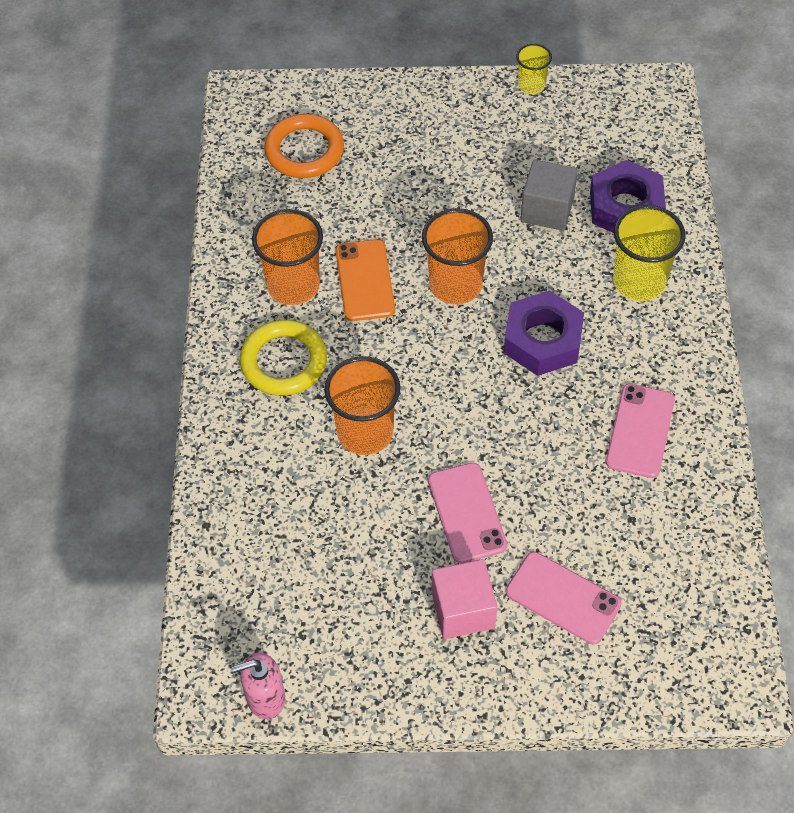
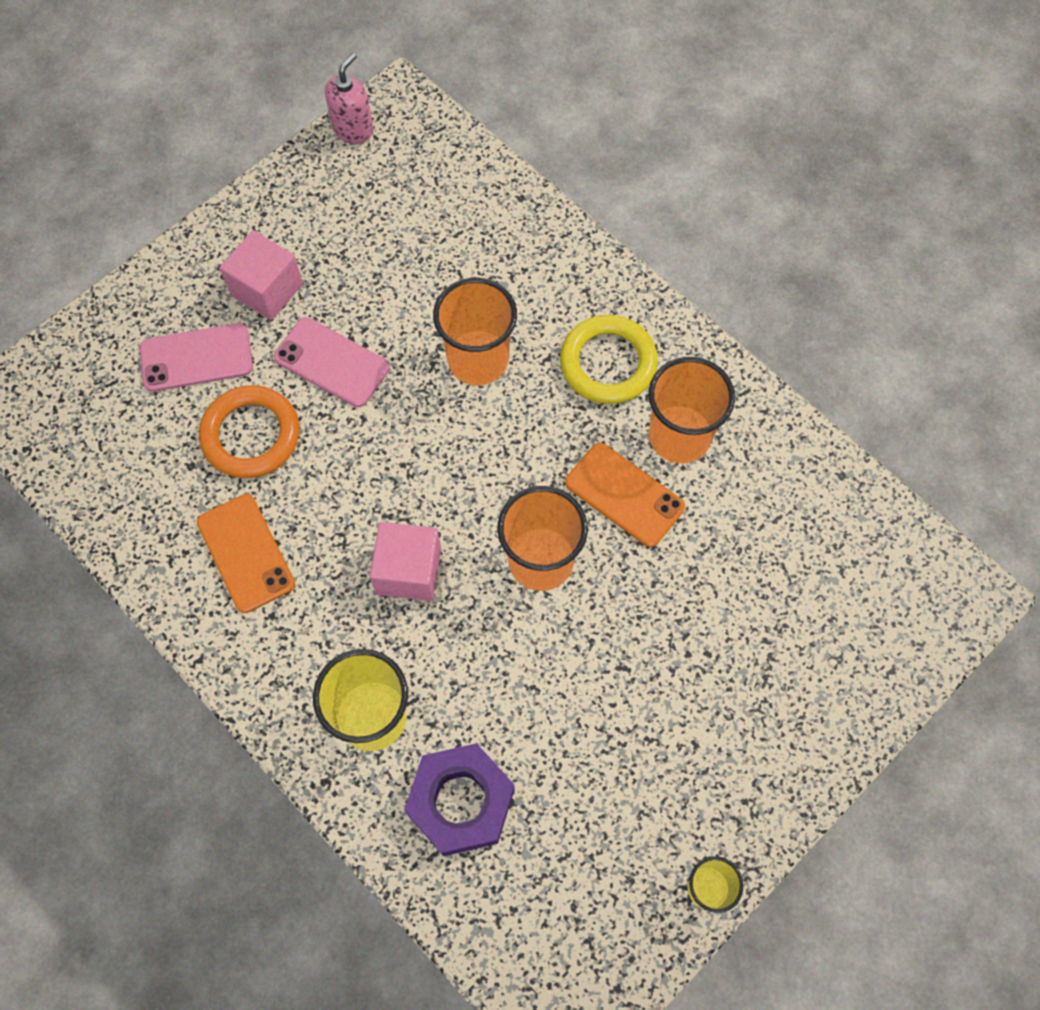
camera: 135 degrees right, 10 degrees up
orange ring [264,114,344,178] -> orange ring moved to [199,385,300,478]
purple nut [504,290,584,376] -> pink cube [370,522,441,601]
grey cube [521,160,578,231] -> none
pink phone [606,384,675,478] -> orange phone [197,494,295,613]

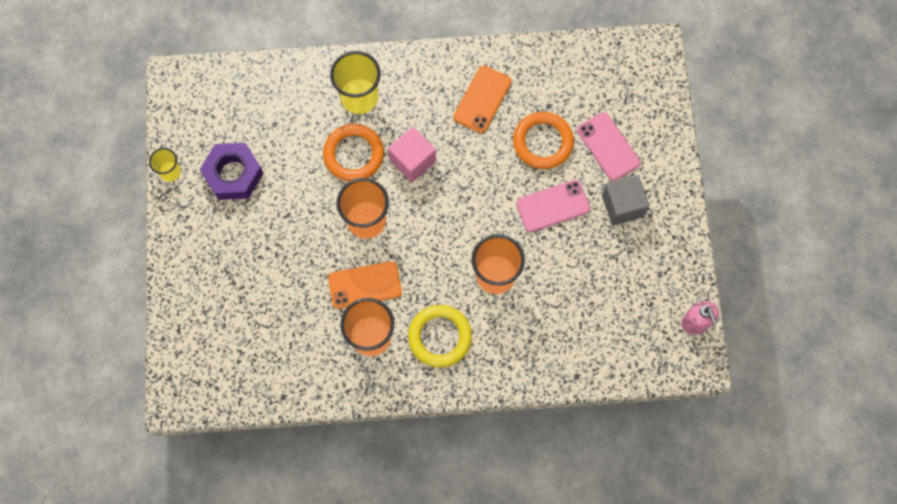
camera: 130 degrees right, 5 degrees up
pink phone [139,323,253,392] -> pink phone turned 60 degrees counterclockwise [577,112,641,181]
orange phone [197,494,295,613] -> orange phone turned 75 degrees counterclockwise [453,66,511,133]
pink cube [220,230,303,320] -> grey cube [602,175,649,225]
purple nut [404,743,514,856] -> purple nut moved to [200,143,263,200]
none -> orange ring [323,124,384,181]

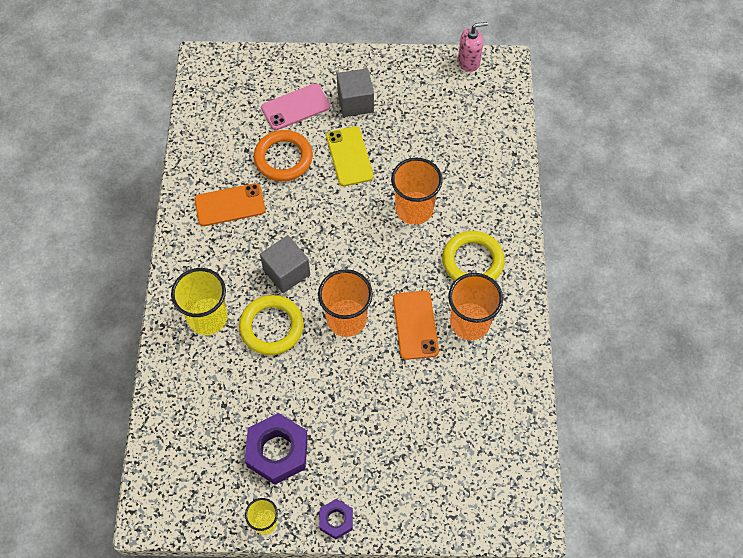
camera: 85 degrees left, 10 degrees down
orange ring [323,124,384,181] -> yellow ring [239,295,304,355]
pink cube [388,127,436,182] -> grey cube [260,235,310,293]
orange phone [453,66,511,133] -> orange phone turned 45 degrees counterclockwise [194,183,265,226]
pink phone [516,180,590,232] -> yellow phone [326,126,373,186]
none -> purple nut [319,499,353,539]

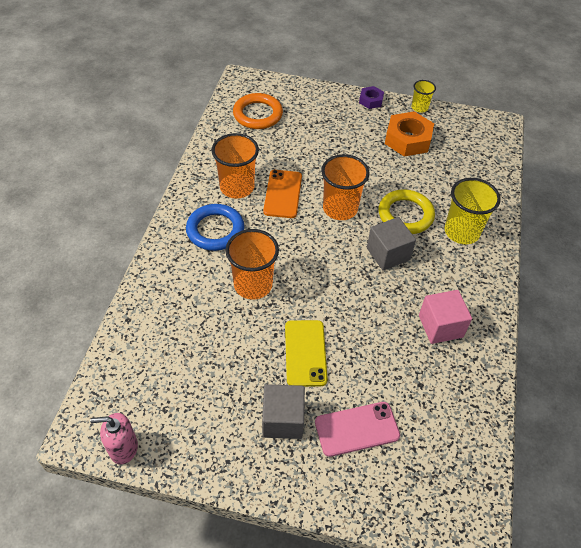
camera: 170 degrees left, 10 degrees down
orange phone [194,183,265,226] -> pink cube [419,290,472,344]
purple nut [245,413,308,485] -> orange nut [385,111,434,157]
orange ring [254,130,313,181] -> orange ring moved to [233,93,283,129]
yellow ring [442,231,505,281] -> blue ring [186,204,244,251]

